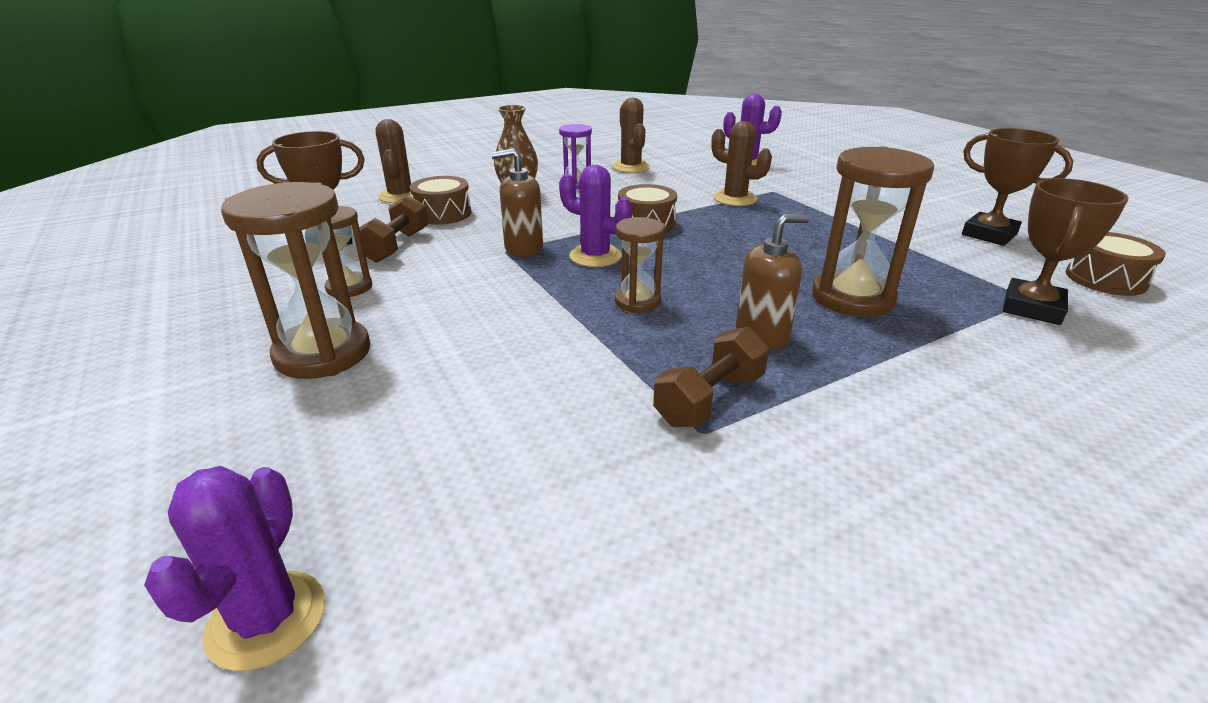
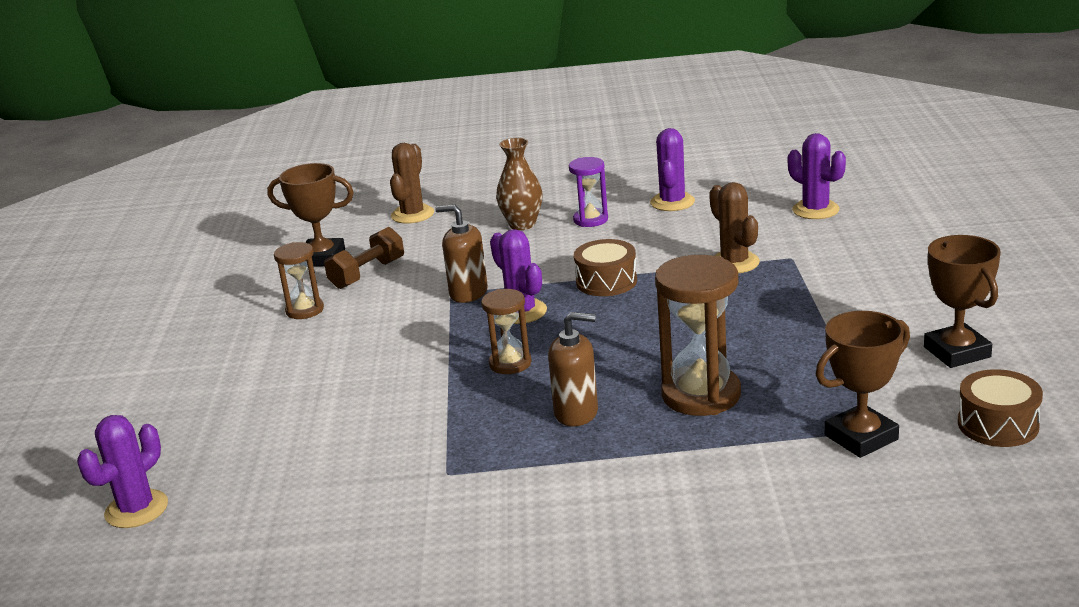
camera: 30 degrees right, 5 degrees down
brown hourglass [221,182,370,379] -> none
brown drum [410,176,471,225] -> none
brown cactus [612,98,650,173] -> purple cactus [650,128,695,211]
brown dumbbell [653,327,769,427] -> none

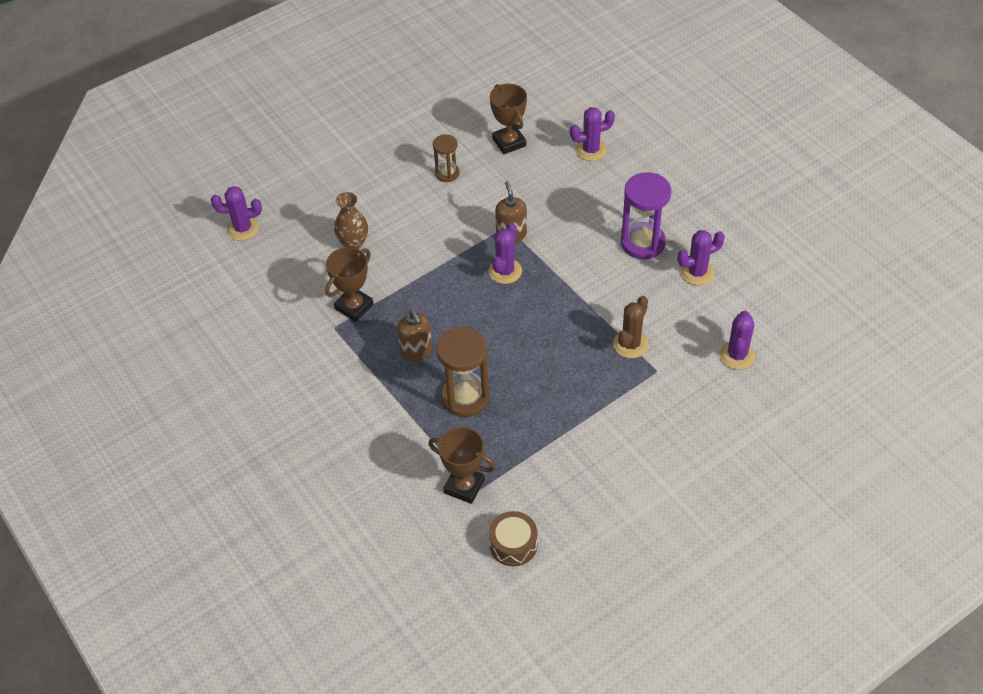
camera: 55 degrees right, 25 degrees up
brown dumbbell [324,227,404,289] -> none
brown cactus [390,143,434,224] -> purple cactus [570,107,615,161]
brown hourglass [481,289,531,374] -> none
brown vase [496,138,543,230] -> brown vase moved to [334,192,368,249]
purple hourglass [569,157,608,227] -> purple hourglass [621,172,672,259], size x1.75
brown drum [574,239,637,296] -> none
brown trophy [924,235,1001,368] -> brown trophy moved to [325,247,374,322]

